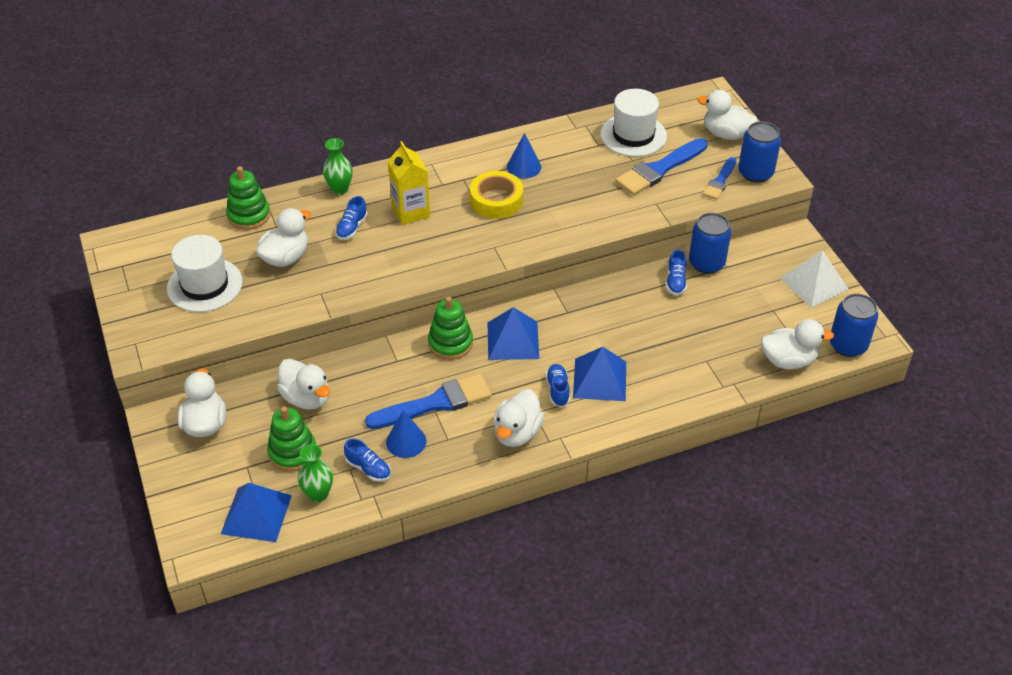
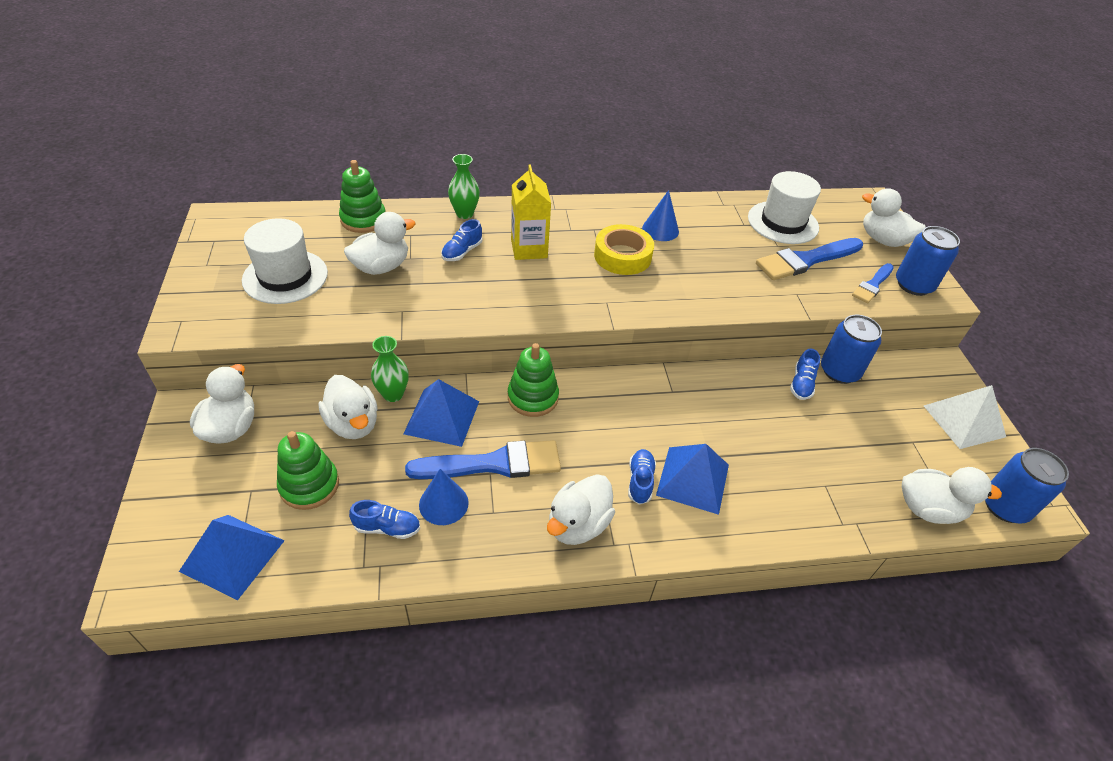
camera: 10 degrees right, 0 degrees up
green vase [298,444,333,502] -> green vase moved to [371,336,409,402]
blue shoe [344,439,391,482] -> blue shoe turned 45 degrees counterclockwise [349,500,420,539]
blue pyramid [488,307,539,360] -> blue pyramid moved to [403,379,479,447]

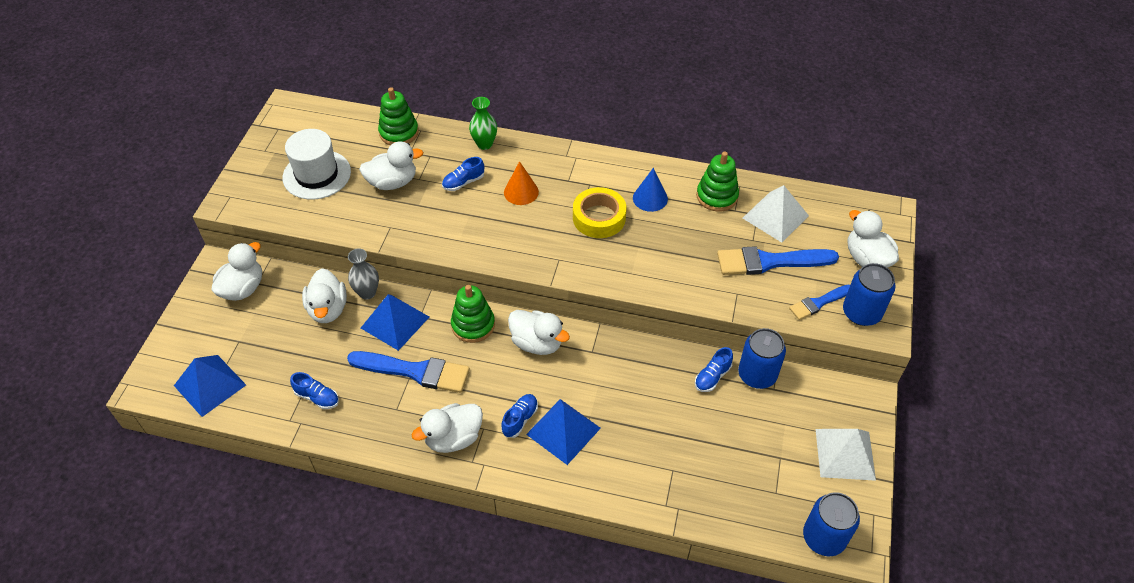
camera: 25 degrees right, 5 degrees up
green stacking toy [277,431,339,510] -> green stacking toy moved to [696,152,739,212]
green vase [371,336,409,402] -> grey vase [348,249,379,300]
blue cone [419,469,469,525] -> none
yellow carton [511,164,551,260] -> orange cone [504,161,539,205]
white hat [748,171,821,244] -> white pyramid [743,185,809,243]
white duck [902,467,1002,524] -> white duck moved to [508,310,570,355]

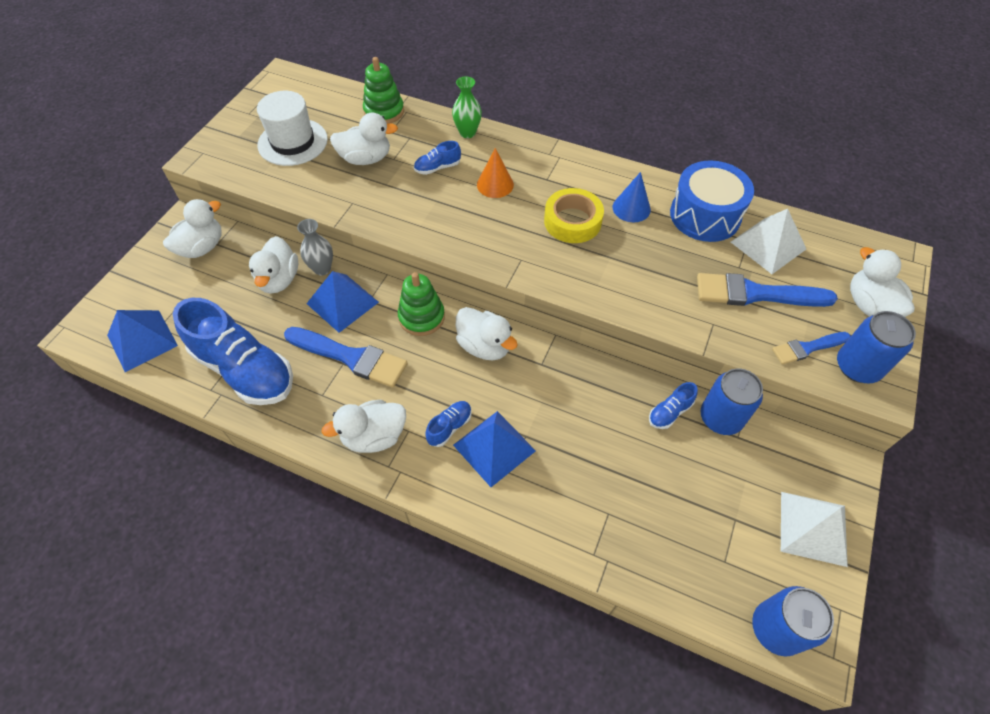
camera: 10 degrees right, 5 degrees up
blue shoe [290,372,339,409] -> blue shoe [173,298,293,405], size x2.39
green stacking toy [696,152,739,212] -> blue drum [670,160,754,242]

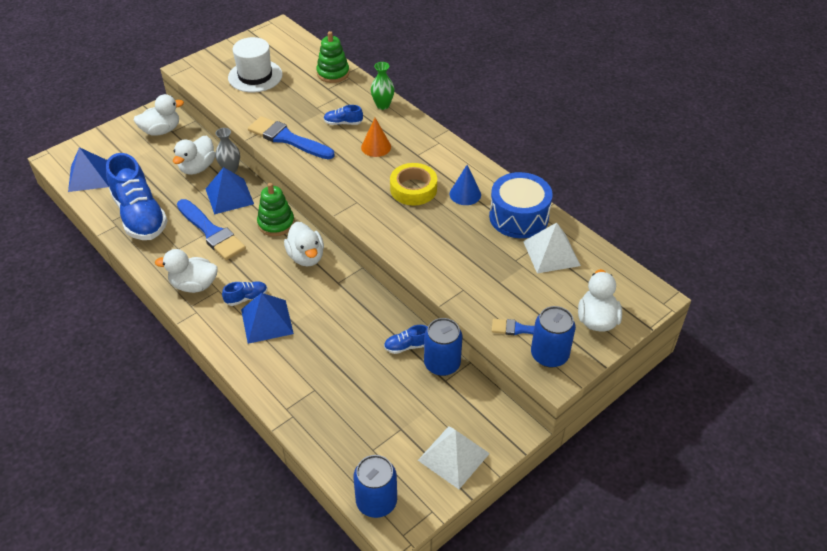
camera: 25 degrees right, 10 degrees down
white duck [330,113,398,165] -> none
blue brush [697,273,838,307] -> blue brush moved to [248,116,335,159]

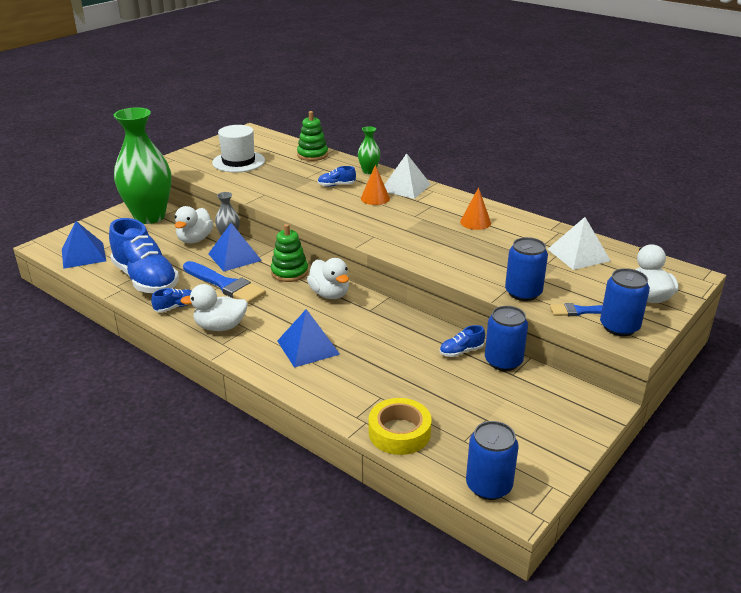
camera: 10 degrees left, 15 degrees down
white duck [134,94,184,136] -> green vase [114,107,172,224]
blue shoe [222,281,268,306] -> blue shoe moved to [151,288,192,313]
blue brush [248,116,335,159] -> none
yellow tape [390,163,437,205] -> yellow tape moved to [369,398,431,455]
white pyramid [418,426,490,489] -> white pyramid moved to [384,153,431,199]
blue cone [450,165,481,205] -> orange cone [460,187,491,230]
blue drum [489,172,553,238] -> none
none -> blue can [505,237,548,301]

